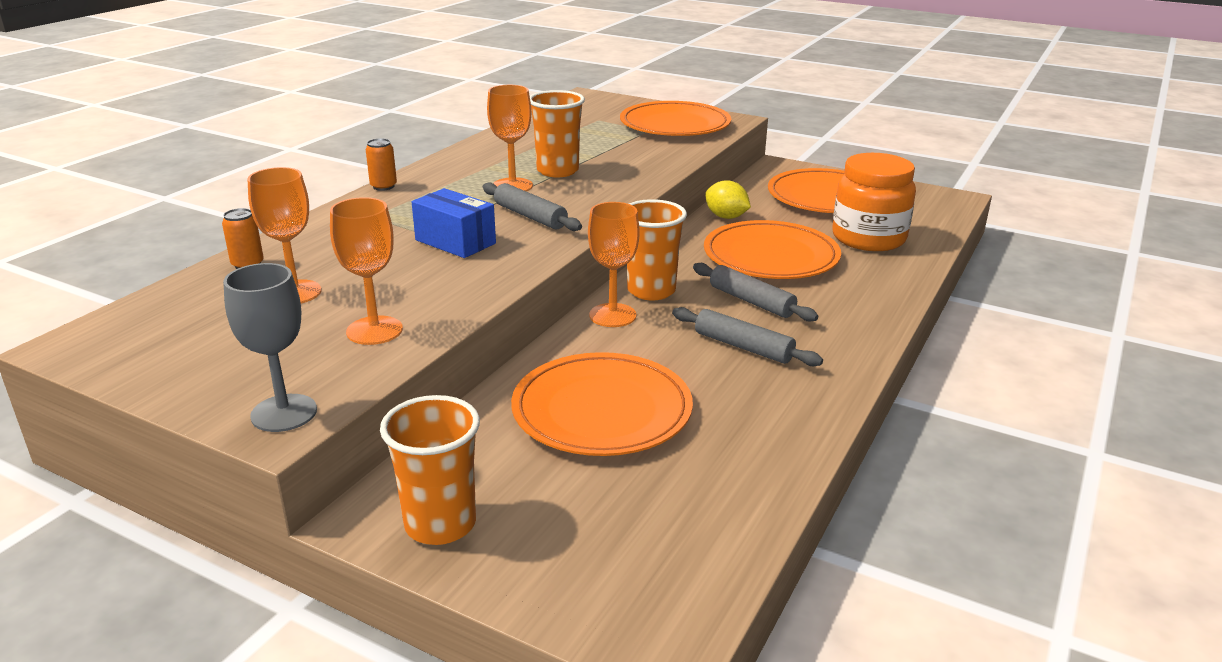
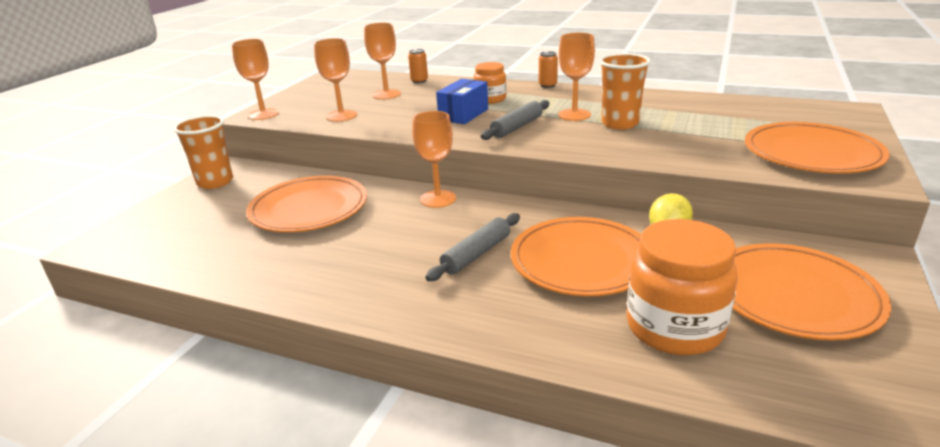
camera: 85 degrees right, 0 degrees up
grey goblet [223,263,317,432] -> orange goblet [232,39,279,120]
orange cup [627,199,687,300] -> none
grey rolling pin [672,307,823,366] -> none
none -> orange jar [474,62,507,104]

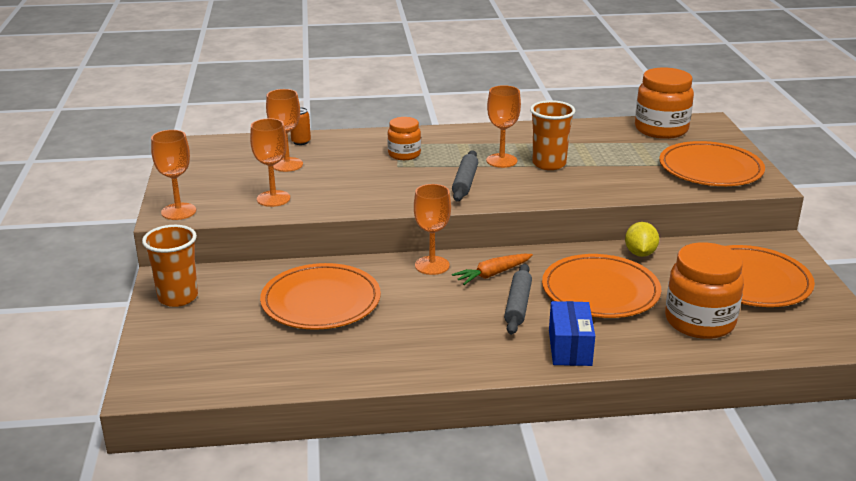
camera: 30 degrees left, 0 degrees up
blue box [436,79,488,124] -> blue box moved to [549,301,595,366]
orange can [539,51,558,88] -> none
none -> orange carrot [452,254,533,285]
none -> orange jar [635,68,694,139]

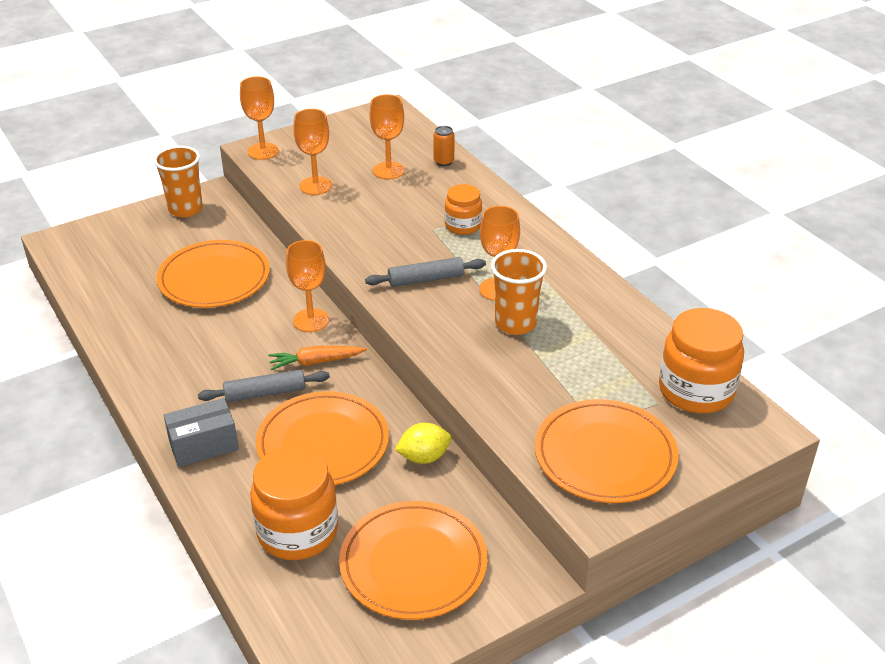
camera: 65 degrees right, 10 degrees up
orange carrot [452,254,533,285] -> orange carrot turned 45 degrees counterclockwise [268,346,367,370]
blue box [549,301,595,366] -> grey box [163,398,239,467]

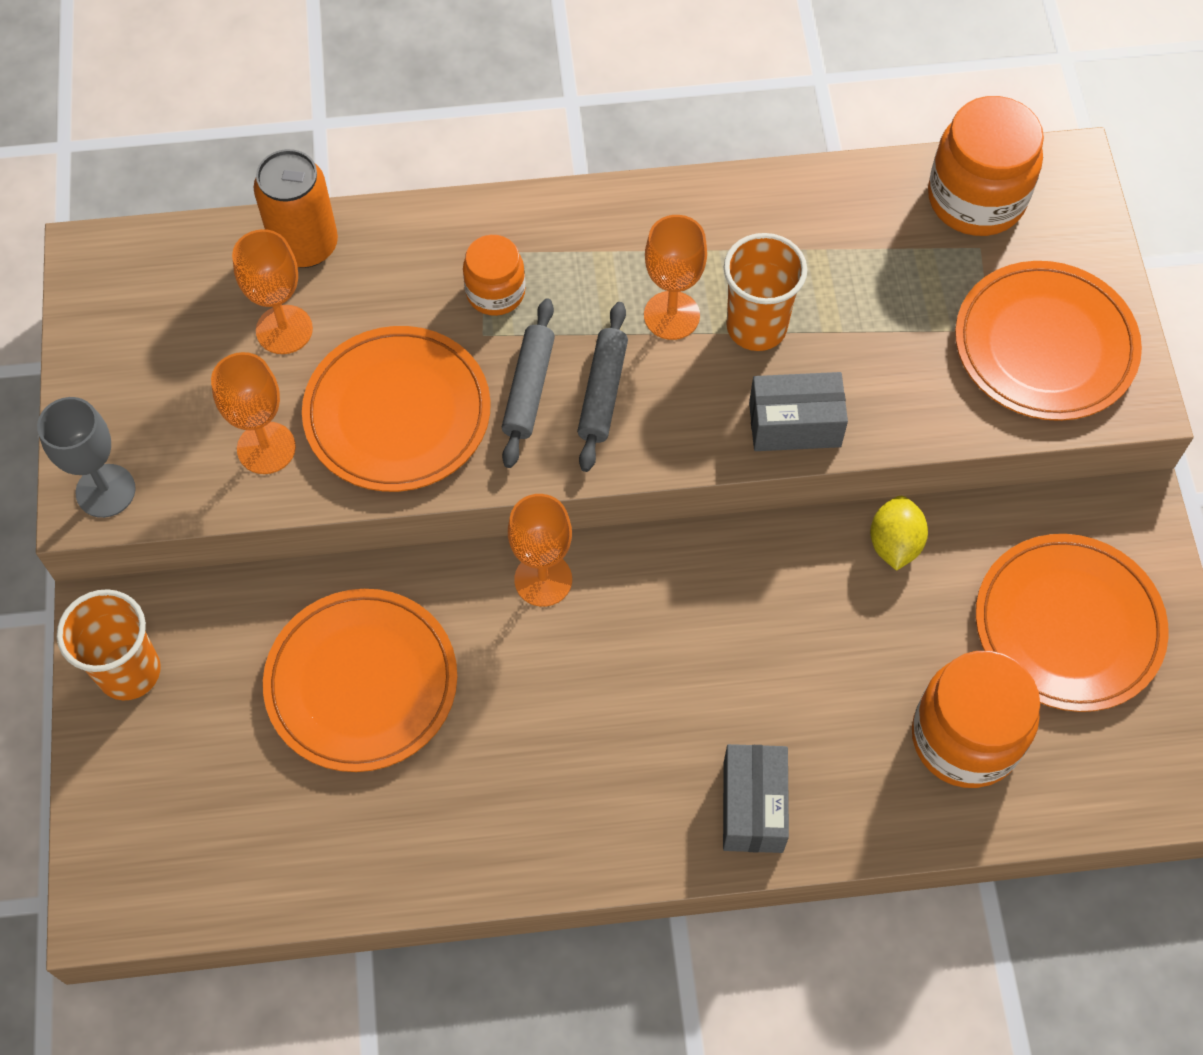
camera: 65 degrees left, 25 degrees up
grey rolling pin [198,369,330,402] -> grey rolling pin moved to [502,298,555,468]
orange goblet [240,76,279,160] -> grey goblet [37,397,136,518]
orange plate [256,391,389,485] -> orange plate moved to [302,326,491,492]
orange carrot [268,346,367,370] -> none
orange can [433,126,454,166] -> orange can [253,149,338,268], size x1.88
none -> grey box [749,372,848,451]

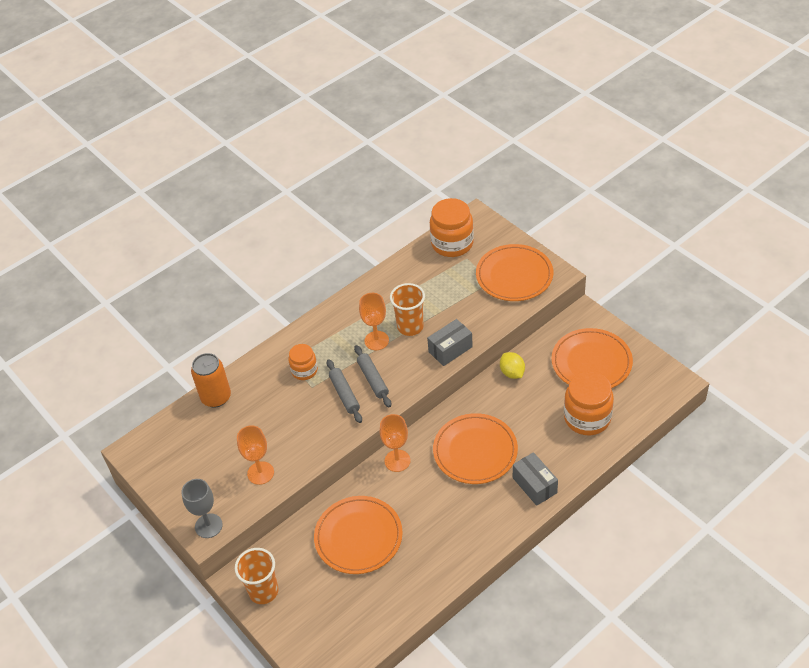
camera: 30 degrees left, 15 degrees down
orange goblet [232,229,313,354] -> none
orange plate [302,326,491,492] -> orange plate moved to [433,413,518,484]

